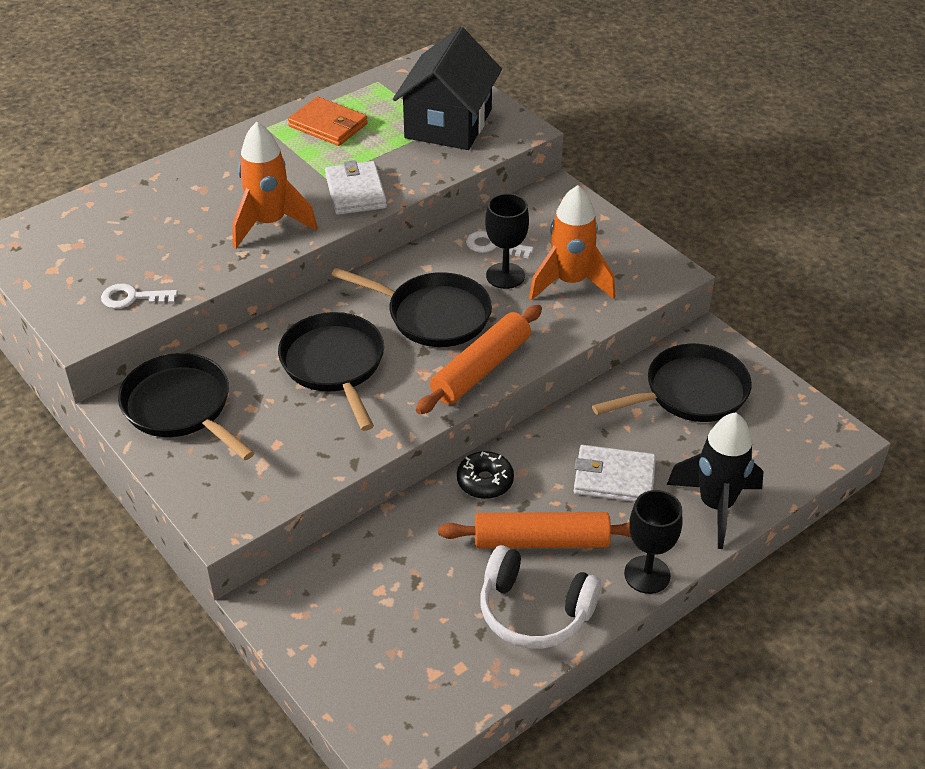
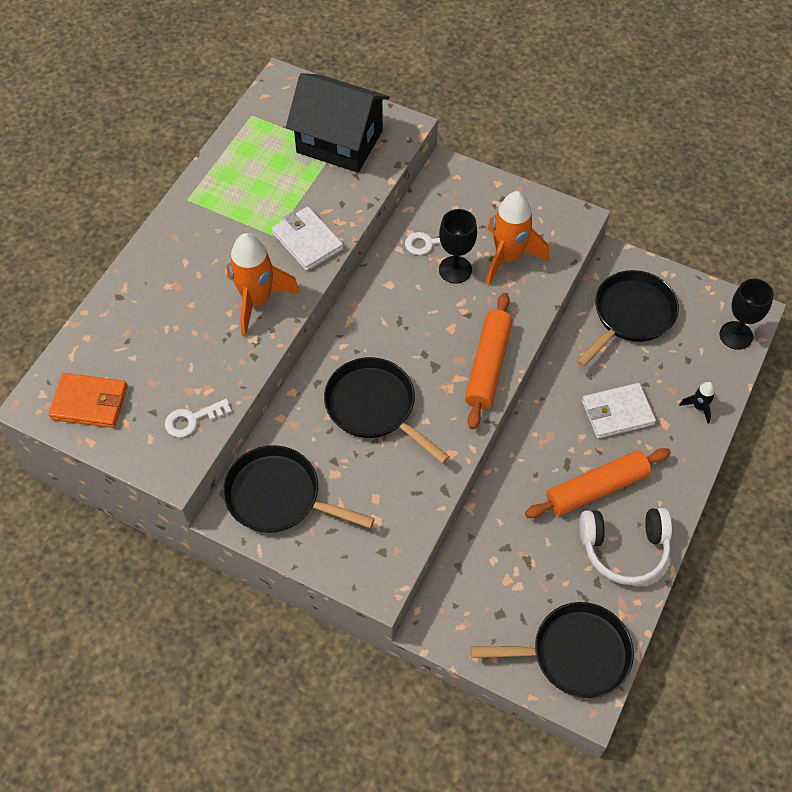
camera: 25 degrees left, 15 degrees up
orange wallet [288,97,368,146] -> orange wallet moved to [49,373,128,428]
black pan [331,268,492,347] -> black pan moved to [470,602,634,698]
black house [393,27,502,150] -> black house turned 60 degrees counterclockwise [286,73,389,173]
black donut [457,451,514,499] -> none
black goblet [624,490,683,594] -> black goblet moved to [719,278,774,350]
black rocket [667,412,764,549] -> black rocket [679,382,715,423], size x0.46

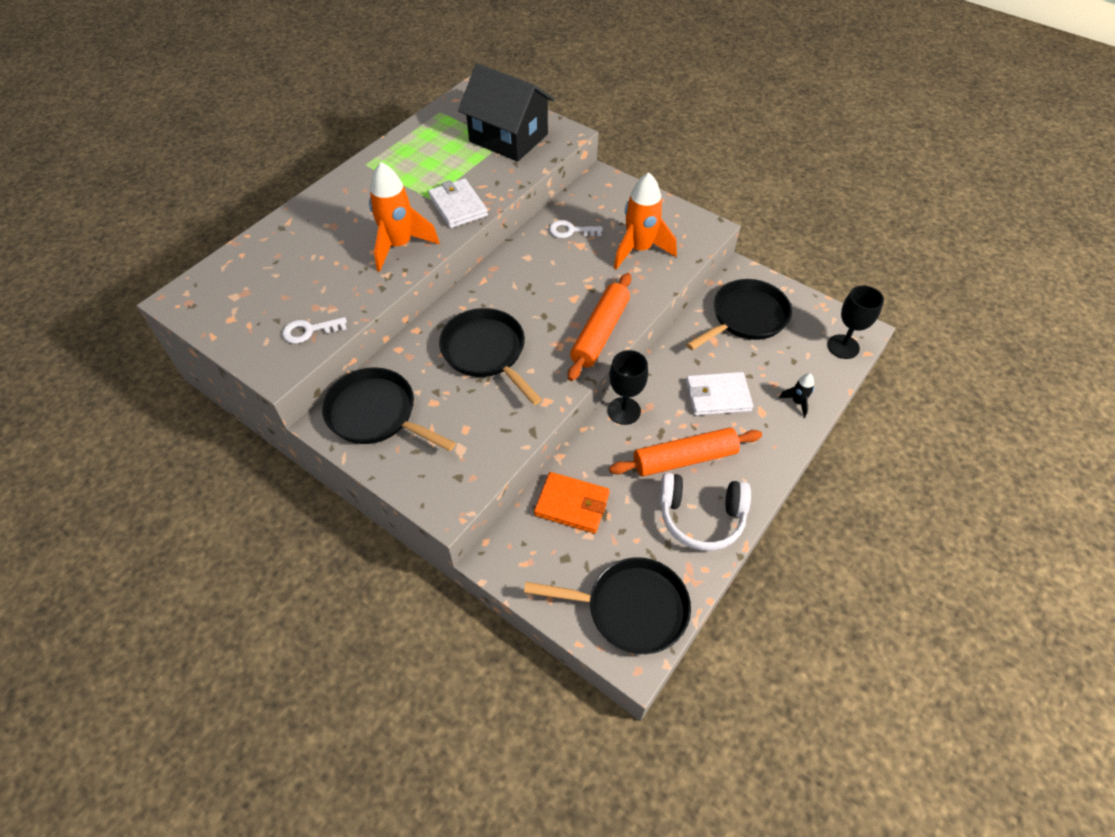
camera: 10 degrees right, 5 degrees down
orange wallet [49,373,128,428] -> orange wallet moved to [534,472,610,533]
black goblet [439,209,477,284] -> black goblet moved to [608,350,648,425]

